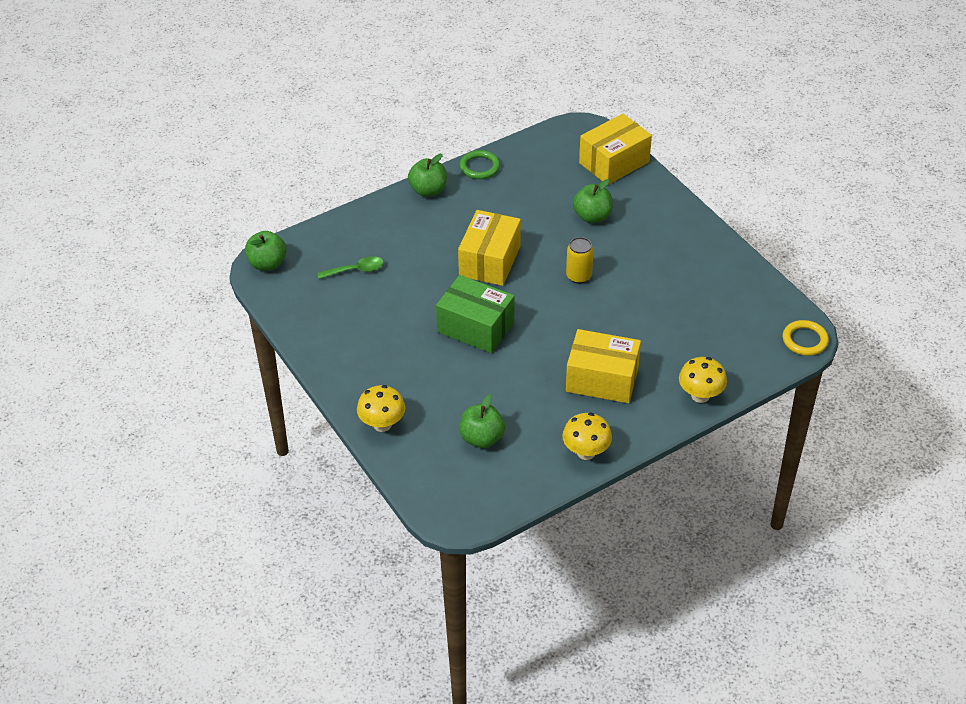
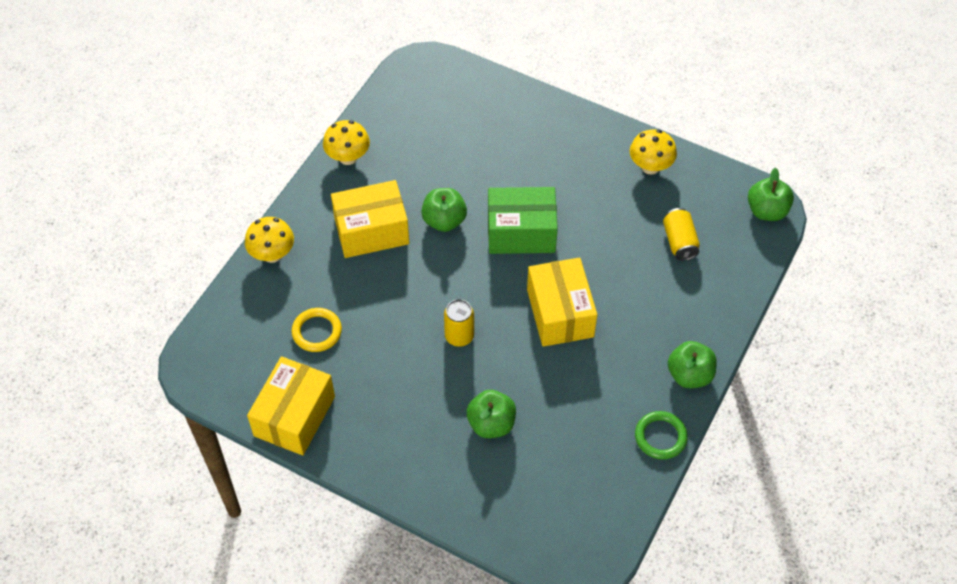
camera: 150 degrees right, 10 degrees up
green spoon [317,256,384,279] -> yellow can [663,208,700,261]
yellow mushroom [357,385,405,432] -> yellow mushroom moved to [630,129,677,175]
green apple [460,394,505,448] -> green apple moved to [421,188,467,232]
yellow box [579,114,652,185] -> yellow box moved to [247,356,335,455]
yellow ring [783,320,829,356] -> yellow ring moved to [292,308,342,352]

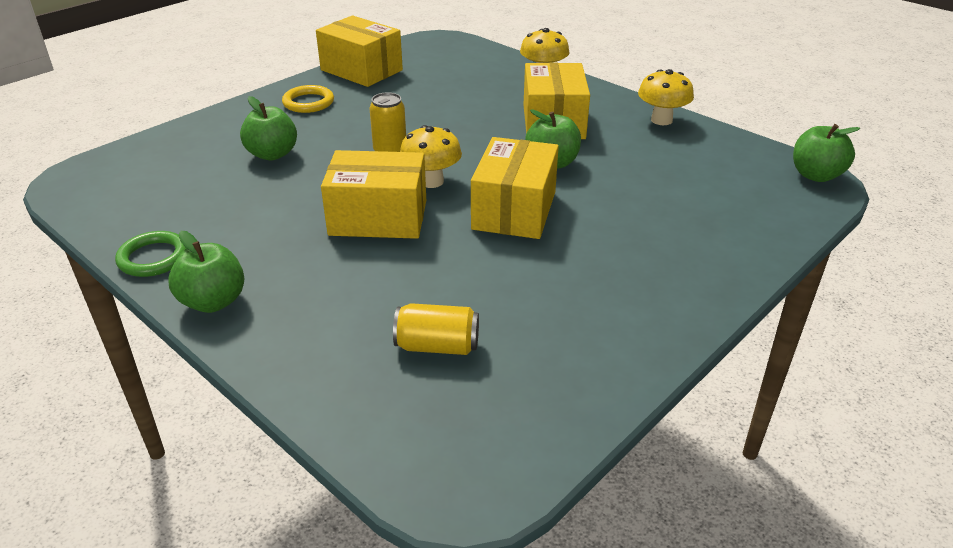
camera: 105 degrees right, 20 degrees down
yellow ring [292,308,342,352] -> yellow ring moved to [282,85,334,113]
green box [488,187,558,254] -> yellow box [471,137,559,239]
yellow mushroom [630,129,677,175] -> yellow mushroom moved to [400,125,462,188]
green apple [748,167,794,221] -> green apple moved to [793,124,860,182]

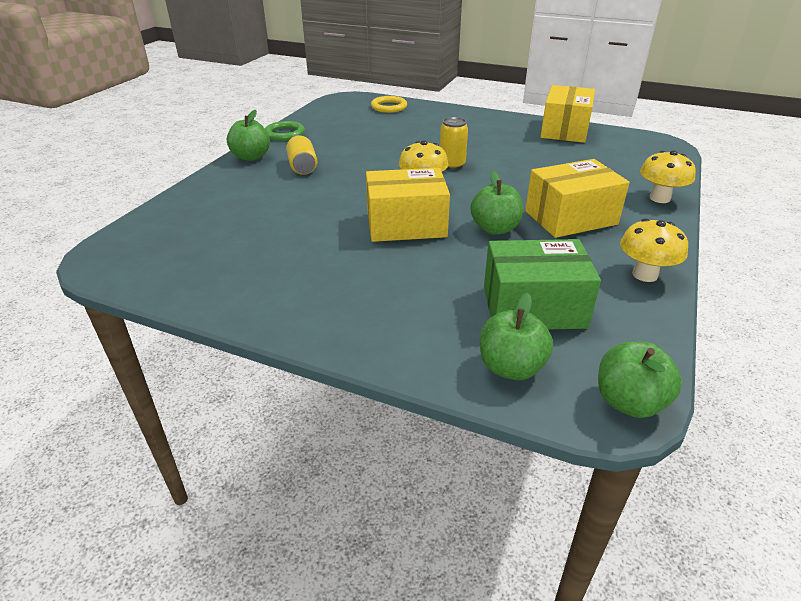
camera: 70 degrees right, 0 degrees up
green apple [240,96,297,160] -> green apple moved to [480,293,553,380]
yellow ring [282,85,334,113] -> yellow ring moved to [371,96,407,113]
yellow box [321,150,426,239] -> none
yellow can [393,303,479,355] -> yellow can moved to [286,135,317,175]
none -> green box [484,239,601,329]

